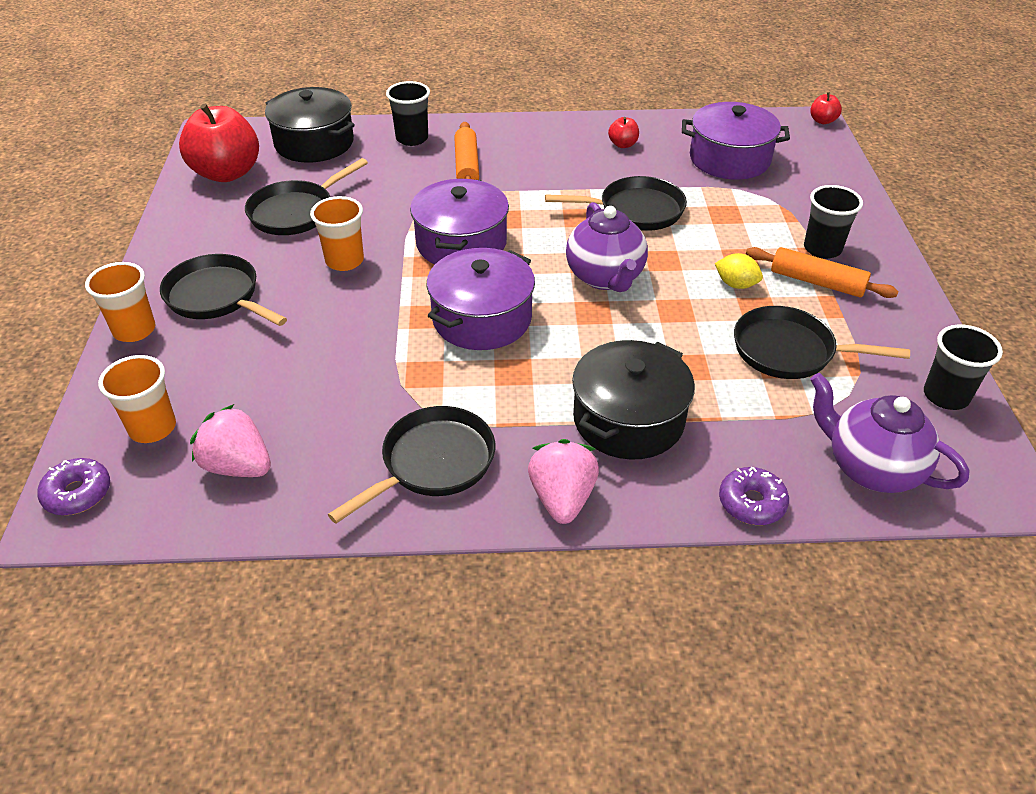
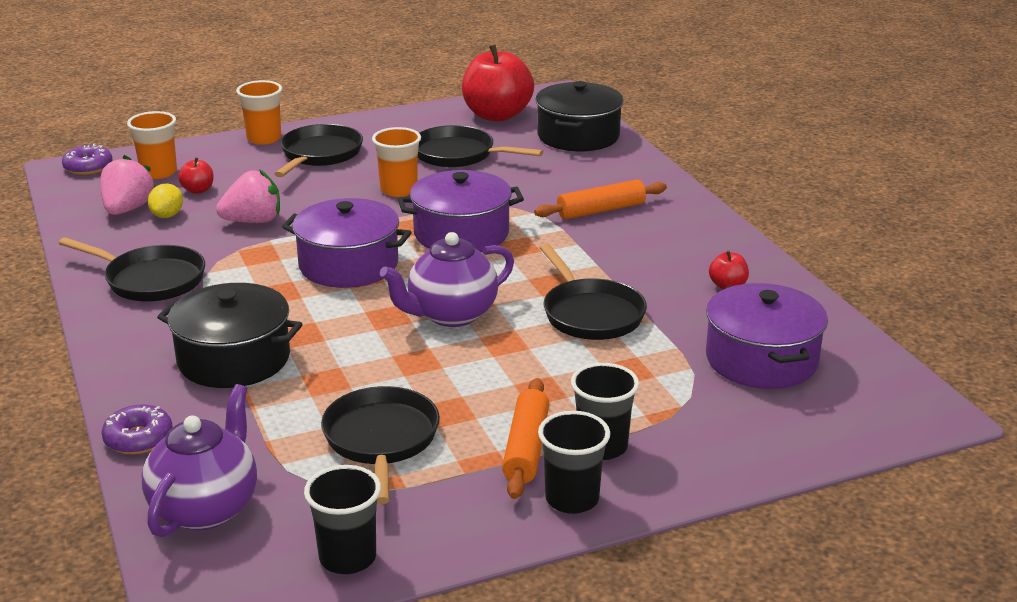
camera: 70 degrees right, 15 degrees down
black cup [386,81,430,146] -> black cup moved to [538,411,610,514]
pink strawberry [528,439,599,524] -> pink strawberry moved to [216,169,280,223]
yellow lemon [715,253,763,289] -> yellow lemon moved to [148,184,183,218]
red apple [810,92,842,124] -> red apple moved to [178,157,214,194]

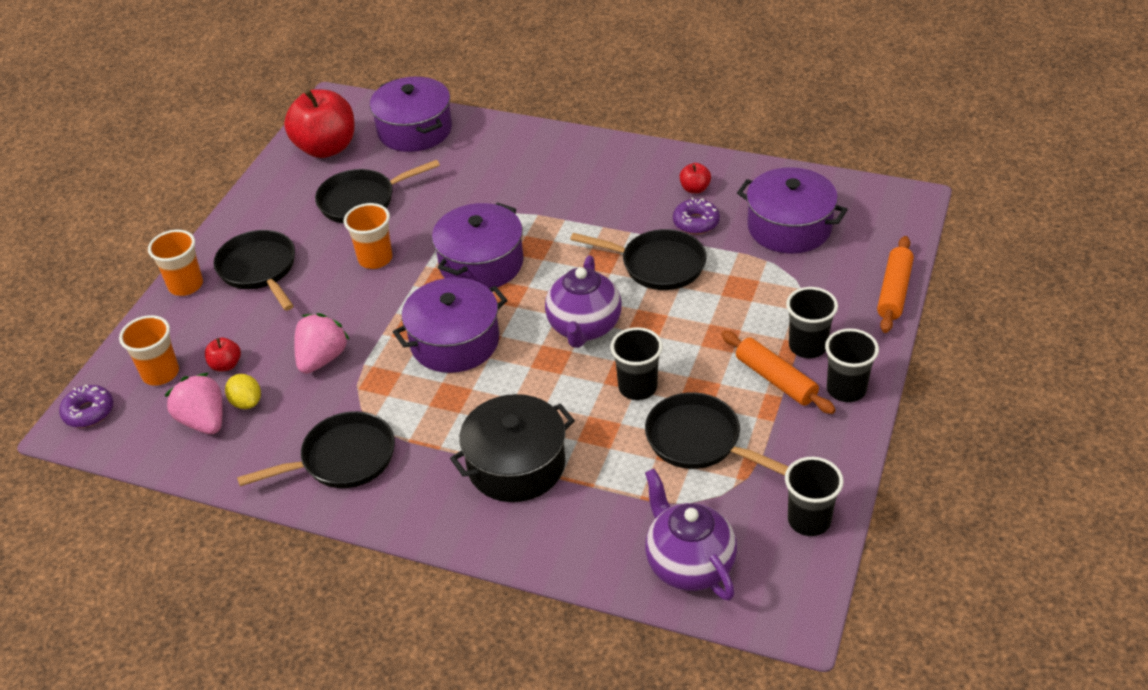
camera: 45 degrees left, 15 degrees up
purple donut [101,404,173,454] -> purple donut moved to [673,198,720,234]
orange rolling pin [534,179,667,219] -> orange rolling pin moved to [877,236,914,333]
black pot [535,81,624,151] -> purple pot [370,77,452,152]
none -> black cup [610,327,663,400]

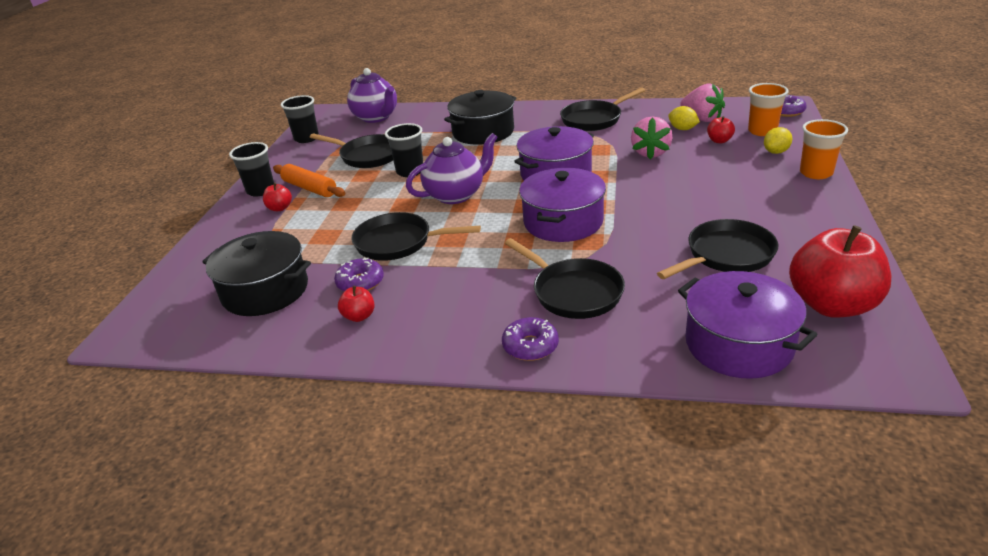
camera: 170 degrees right, 10 degrees down
black pan [214,230,295,311] -> black pan moved to [505,238,625,319]
orange cup [344,203,392,269] -> none
purple teapot [545,255,622,348] -> purple teapot turned 60 degrees clockwise [406,133,498,204]
purple pot [737,167,848,254] -> black pot [202,231,311,316]
black cup [786,287,838,358] -> red apple [263,183,292,211]
orange rolling pin [877,236,914,333] -> none
none -> purple donut [502,317,559,361]
none -> yellow lemon [764,127,792,154]

